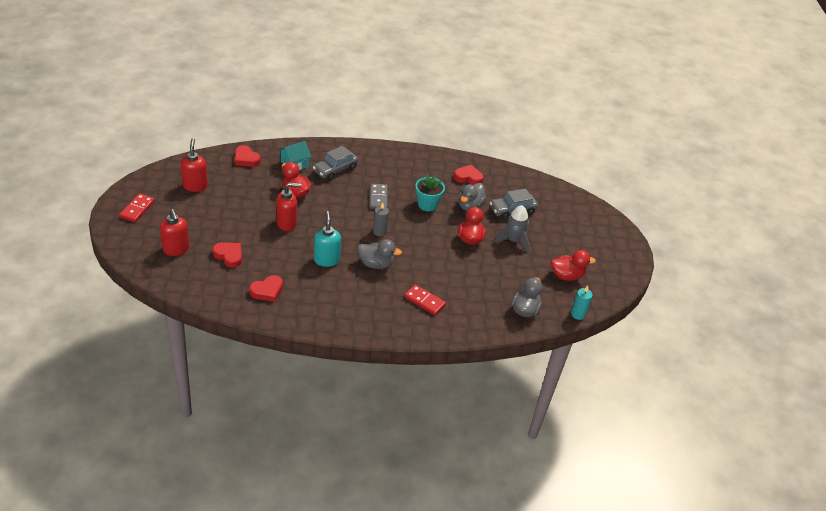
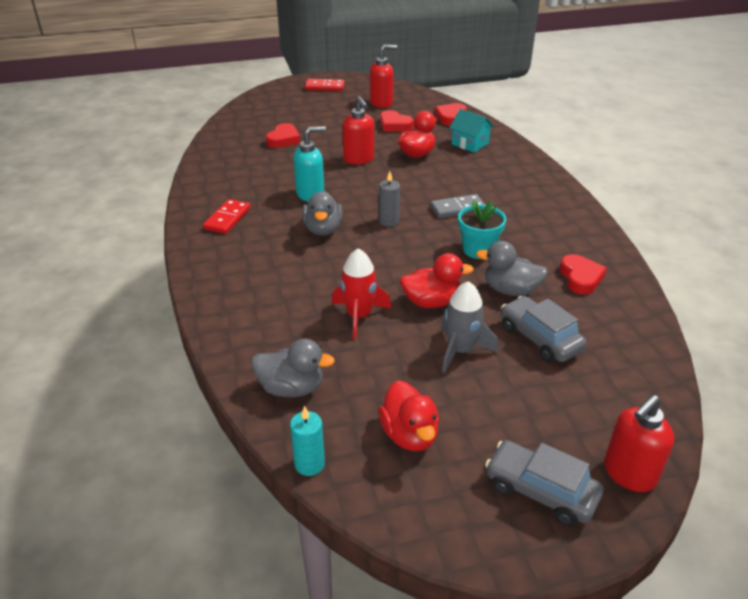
camera: 80 degrees right, 5 degrees down
red soap dispenser [160,209,190,256] -> red soap dispenser moved to [604,395,675,492]
red heart [249,275,283,302] -> red heart moved to [380,110,414,132]
grey car [313,146,358,181] -> grey car moved to [485,440,604,527]
red domino [404,285,446,315] -> red domino moved to [203,199,251,234]
none -> red rocket [332,248,391,339]

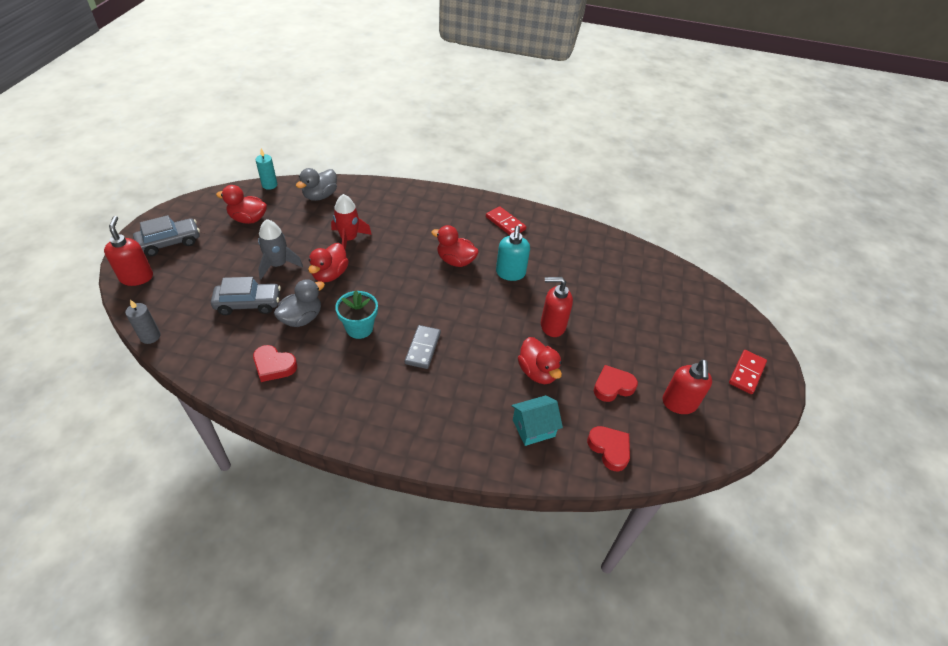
camera: 115 degrees right, 10 degrees up
red heart [266,123,300,148] -> none
grey duck [302,191,343,236] -> red duck [431,225,479,267]
grey candle [379,171,400,227] -> grey candle moved to [125,300,161,344]

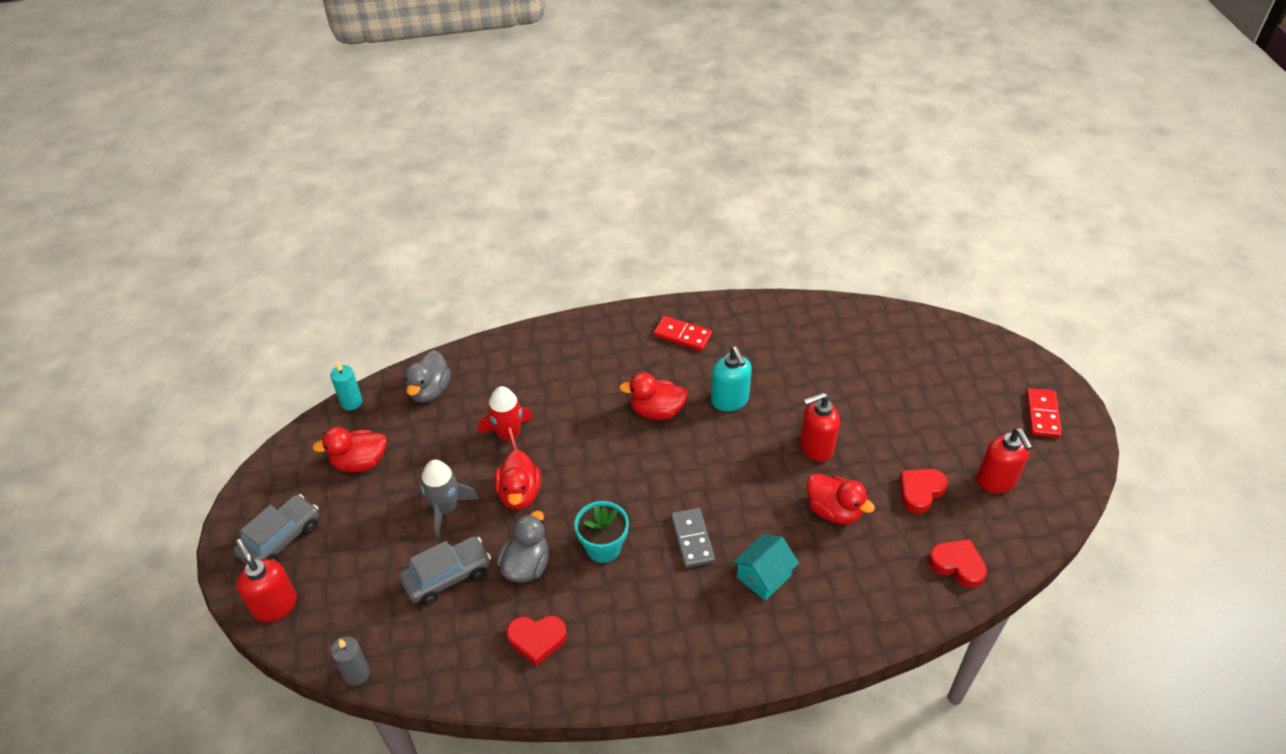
camera: 20 degrees left, 0 degrees up
turquoise house [511,395,563,446] -> turquoise house moved to [733,534,799,601]

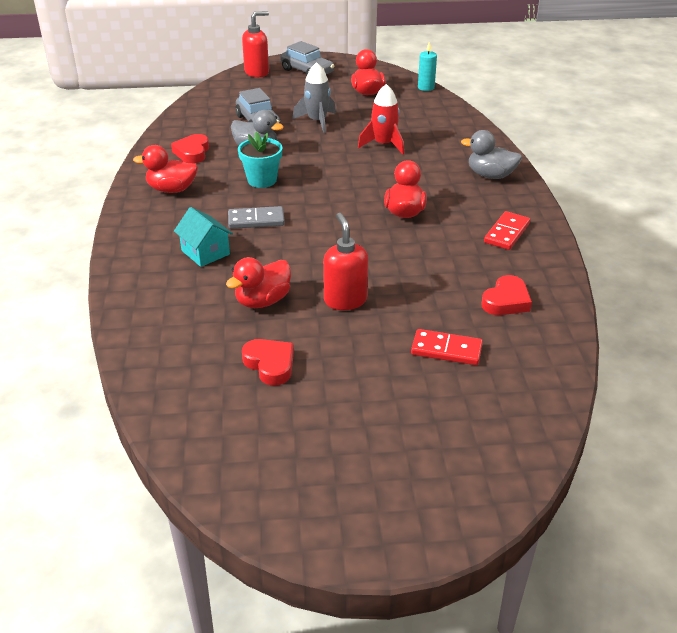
camera: 95 degrees right, 10 degrees down
grey candle [331,636,370,686] -> none
grey duck [405,350,451,403] -> grey duck moved to [461,130,522,179]
red duck [494,450,541,510] -> red duck moved to [133,145,198,193]
turquoise soap dispenser [711,347,752,411] -> none
red heart [928,539,987,588] -> red heart moved to [481,275,532,315]
red soap dispenser [977,428,1033,493] -> none
red domino [1026,388,1062,438] -> red domino moved to [411,329,483,365]

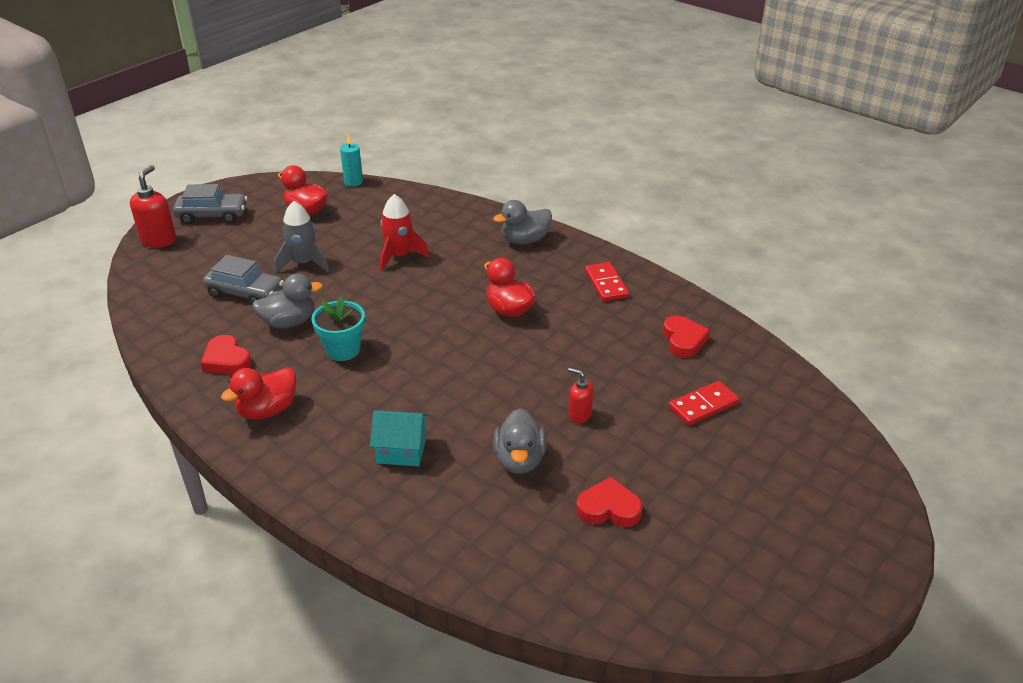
camera: 45 degrees left, 0 degrees up
red duck [226,257,291,308] -> grey duck [493,408,547,474]
grey domino [228,206,285,229] -> none
red soap dispenser [323,213,368,310] -> red soap dispenser [568,368,593,423], size x0.60

